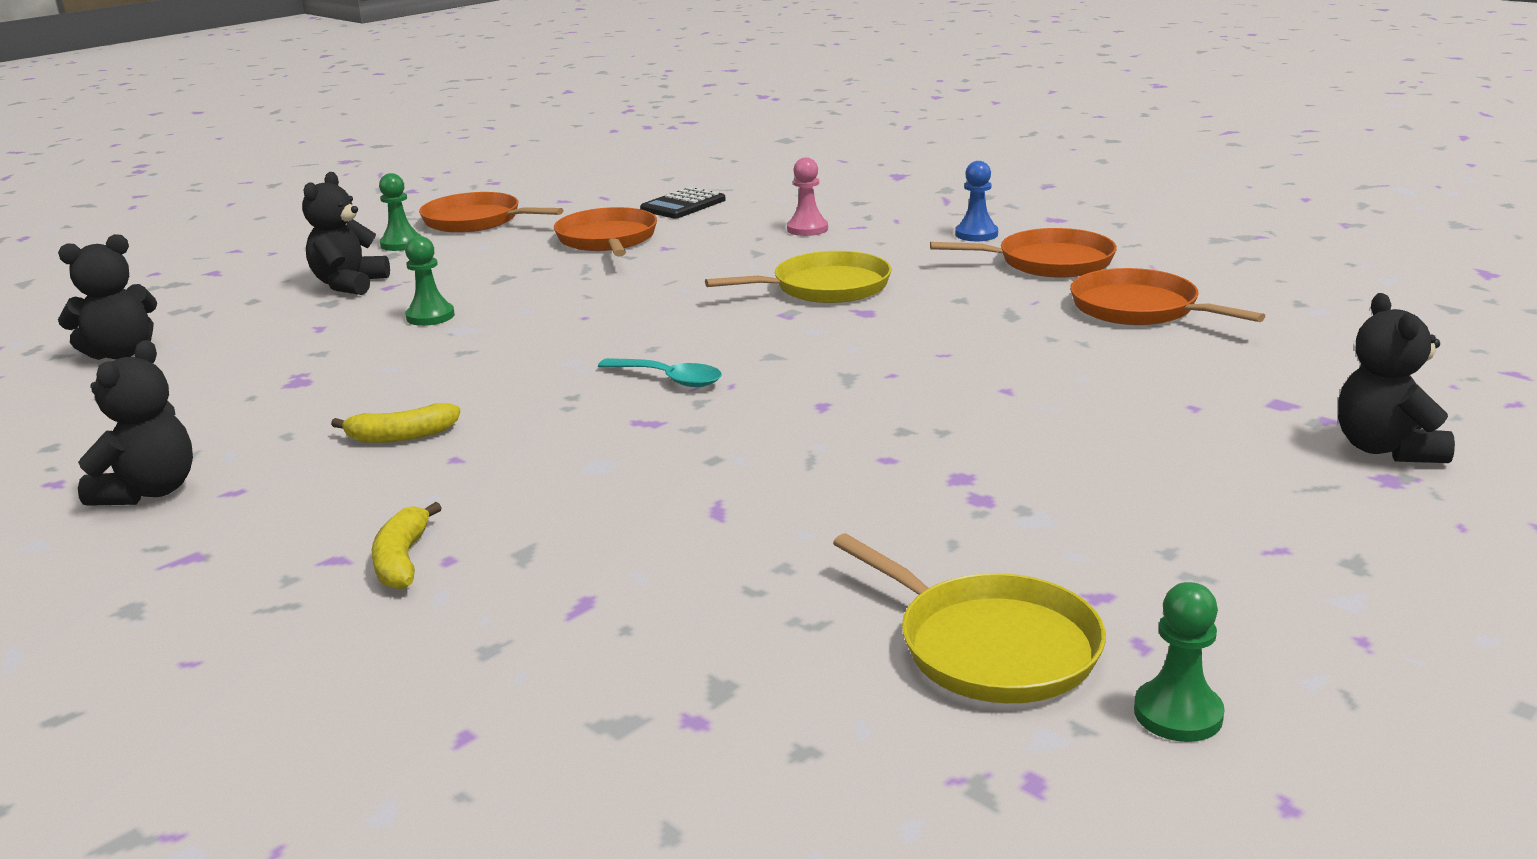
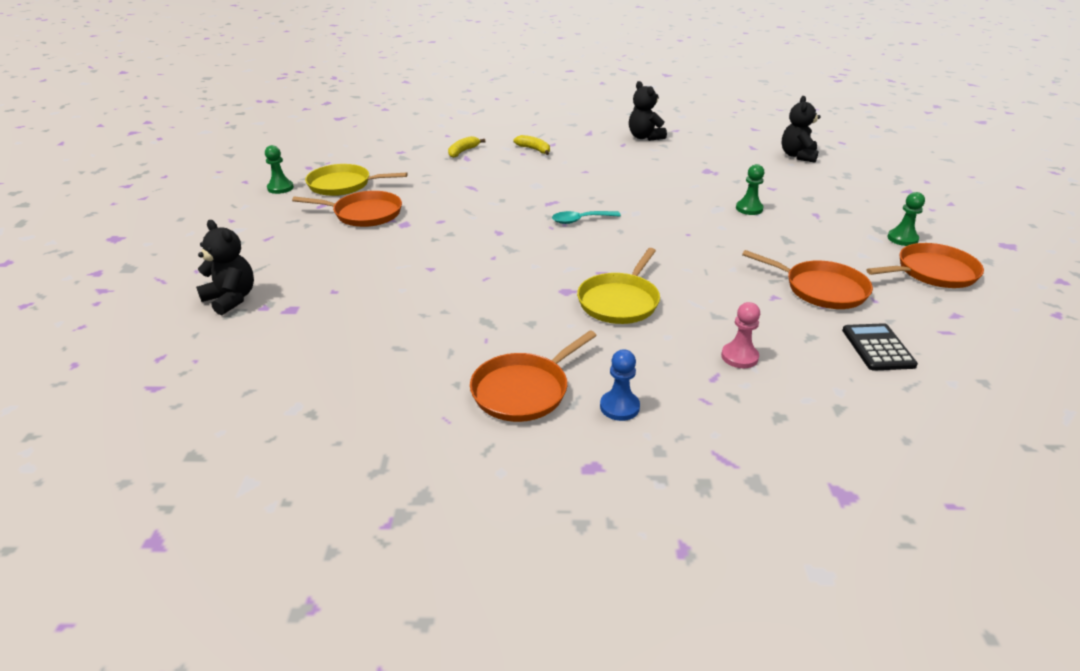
camera: 135 degrees right, 10 degrees up
black teddy bear [302,172,390,295] -> none
yellow banana [331,403,461,443] -> yellow banana moved to [448,136,485,158]
orange pan [1070,268,1265,325] -> orange pan moved to [292,191,402,227]

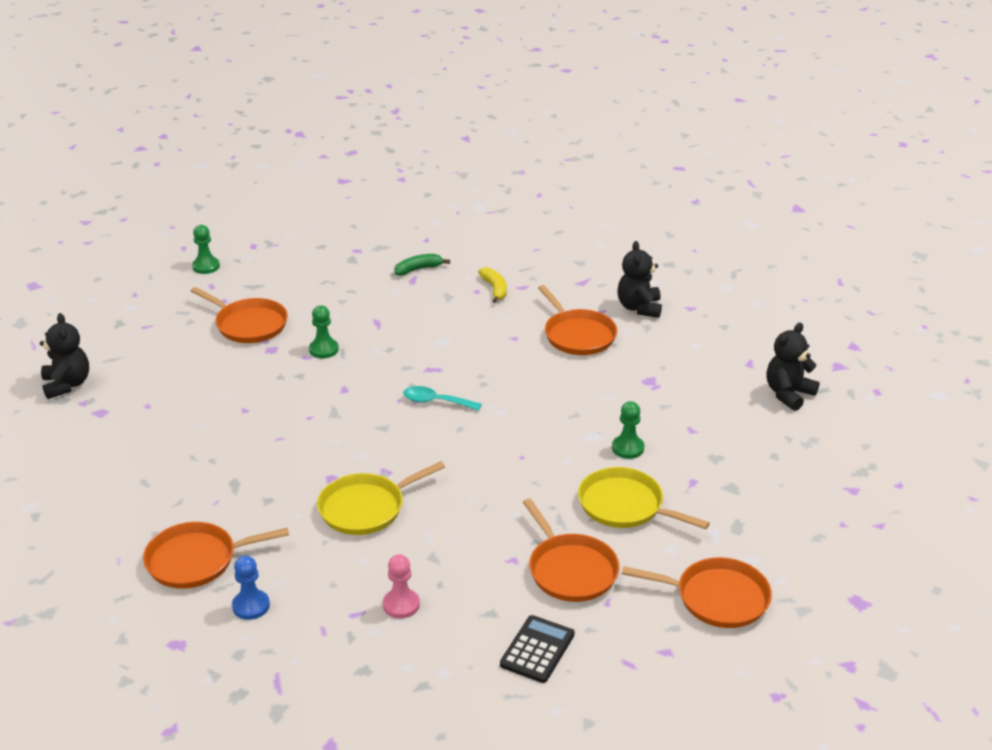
camera: 30 degrees right, 0 degrees up
yellow pan [305,164,408,196] -> yellow pan moved to [578,467,710,529]
yellow banana [448,136,485,158] -> green banana [394,254,450,276]
green pawn [888,192,925,246] -> green pawn moved to [309,305,339,358]
none -> orange pan [538,285,617,355]

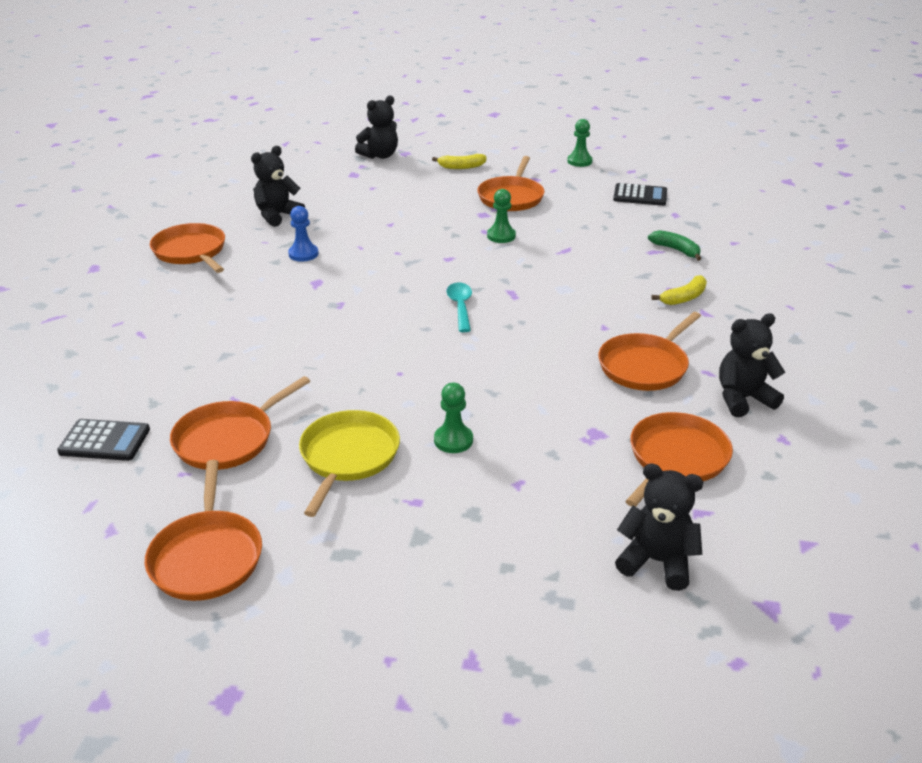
camera: 70 degrees right, 0 degrees up
blue pawn [232,556,270,620] -> blue pawn moved to [288,206,318,262]
yellow pan [317,461,445,535] -> none
pink pawn [383,554,420,618] -> none
none -> black teddy bear [251,146,305,227]
none -> yellow banana [432,154,487,169]
none -> black calculator [613,183,667,206]
none -> orange pan [625,412,733,507]

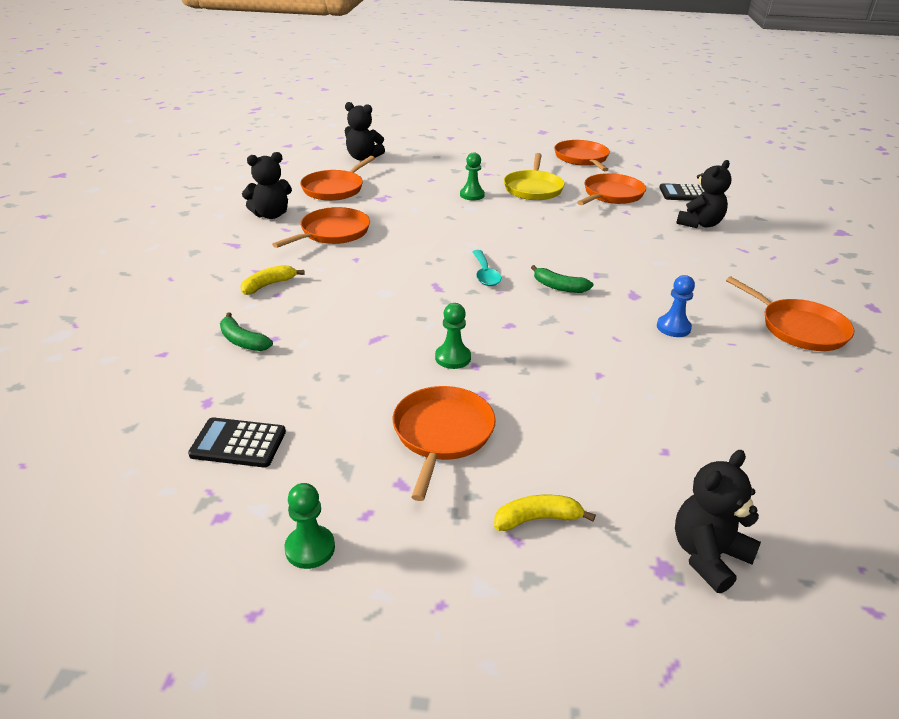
camera: 175 degrees right, 0 degrees up
black teddy bear [251,146,305,227] -> black teddy bear moved to [677,160,732,228]
none -> green banana [531,265,594,293]

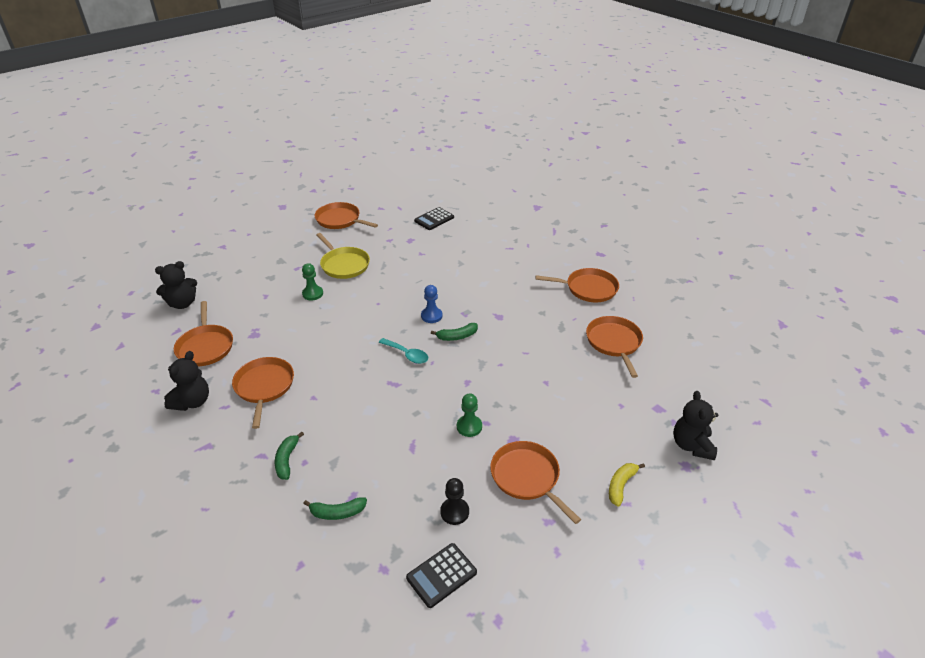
camera: 45 degrees left, 5 degrees up
yellow banana [240,265,305,295] -> green banana [275,432,304,480]
green pawn [284,483,335,569] -> none
orange pan [577,173,646,205] -> orange pan moved to [586,316,643,378]
blue pawn [657,275,695,337] -> blue pawn moved to [421,285,442,323]
black teddy bear [677,160,732,228] -> none
none -> black pawn [440,478,469,525]

